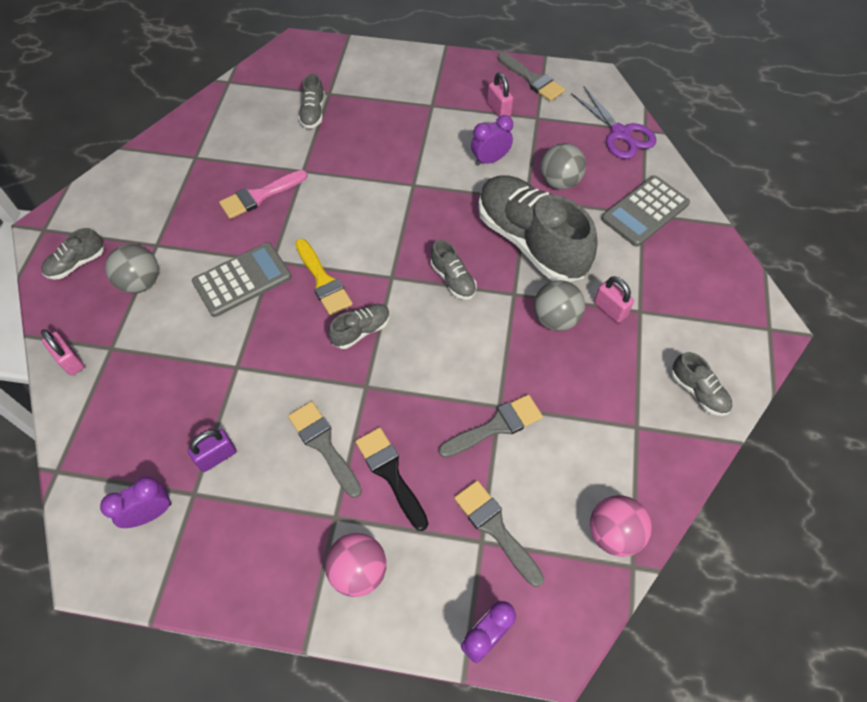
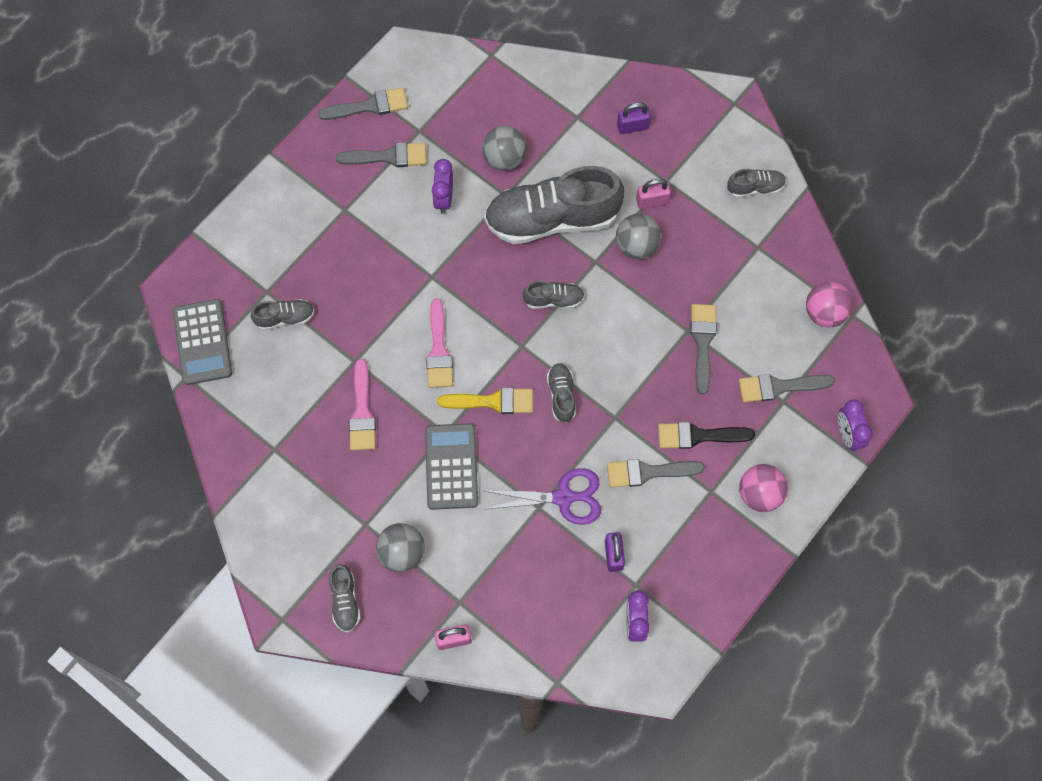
camera: 60 degrees left, 10 degrees up
grey shoe [298,74,325,129] -> grey shoe turned 45 degrees counterclockwise [251,299,315,330]
pink padlock [487,72,513,117] -> grey brush [336,142,426,167]
purple scissors [571,87,656,159] -> purple scissors moved to [485,468,601,525]
grey calculator [601,175,690,247] -> grey calculator moved to [173,299,232,385]
none -> pink brush [426,299,453,388]
none -> purple padlock [617,102,651,134]

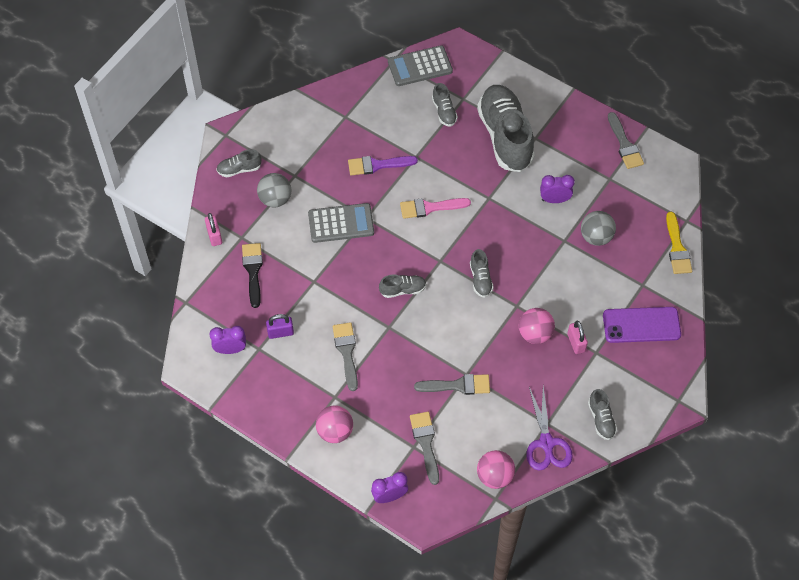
camera: 85 degrees right, 10 degrees down
grey brush [336,142,426,167] -> none
pink brush [349,359,376,450] -> purple brush [348,156,418,175]
yellow brush [438,388,533,414] -> yellow brush moved to [666,212,692,274]
grey shoe [484,166,624,244] -> grey shoe moved to [477,85,535,172]
purple scissors [485,468,601,525] -> purple scissors moved to [526,386,573,471]
grey ball [616,214,661,259] -> pink ball [519,308,555,344]
purple padlock [617,102,651,134] -> purple phone [603,307,681,343]
black brush [658,422,755,449] -> black brush moved to [242,243,263,308]

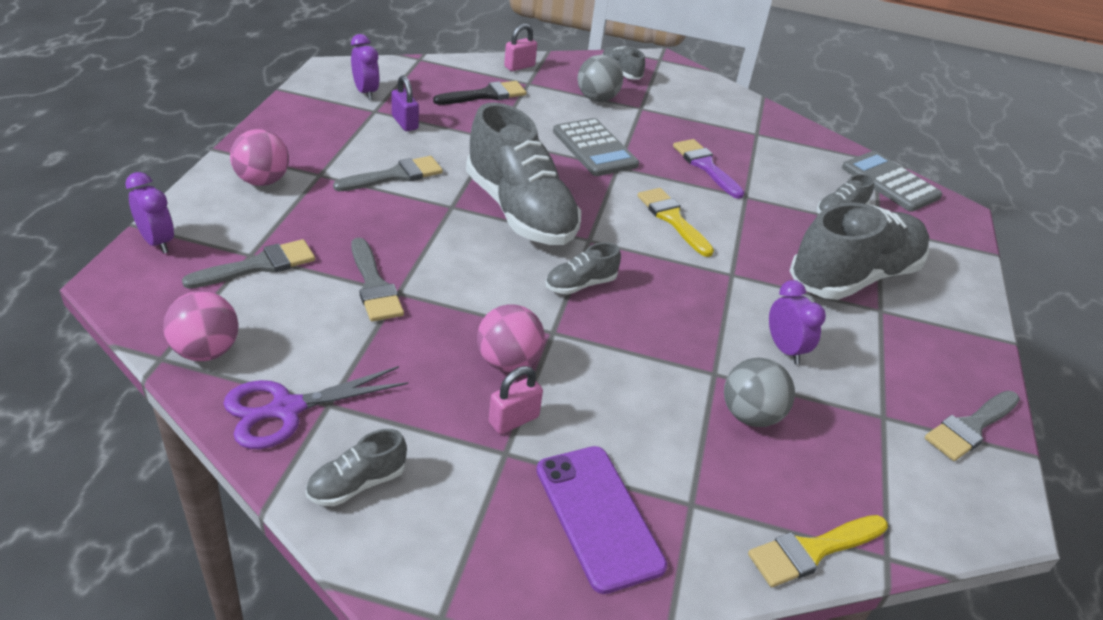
camera: 65 degrees right, 20 degrees down
grey shoe [379,274,427,298] -> grey shoe [466,102,581,245], size x2.28
pink brush [400,198,471,219] -> yellow brush [637,188,714,257]

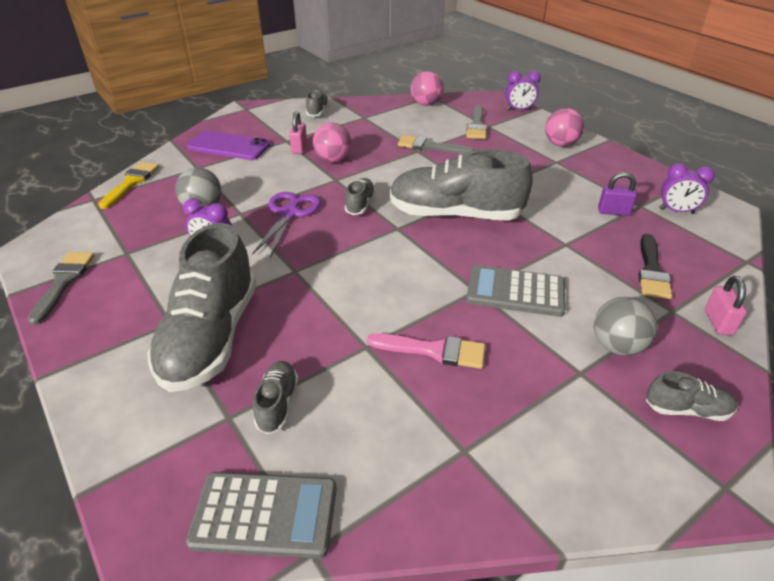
camera: 135 degrees right, 0 degrees up
purple scissors [223,366,408,449] -> purple scissors moved to [252,192,321,258]
grey brush [333,156,443,191] -> none
yellow brush [637,188,714,257] -> none
purple brush [673,139,744,199] -> pink brush [367,333,485,369]

